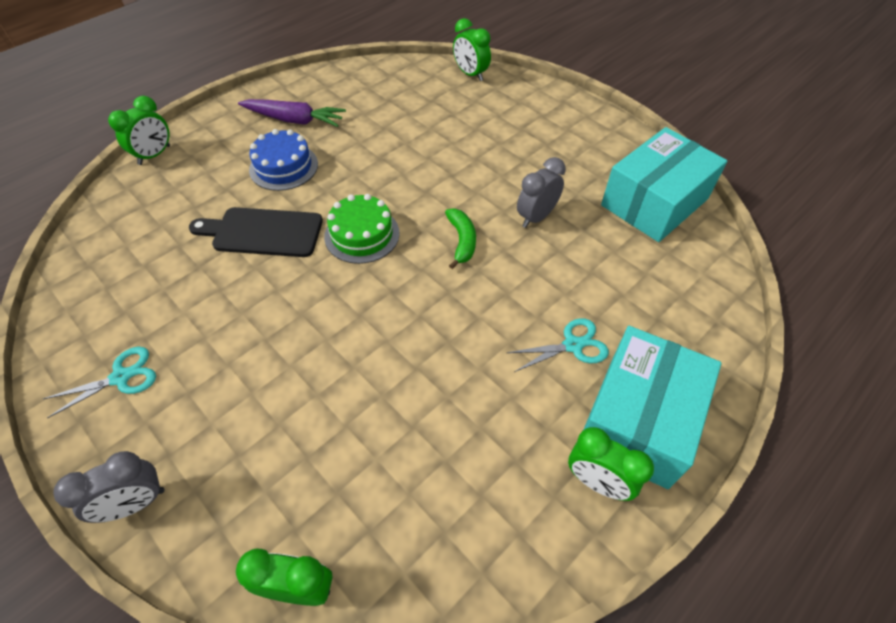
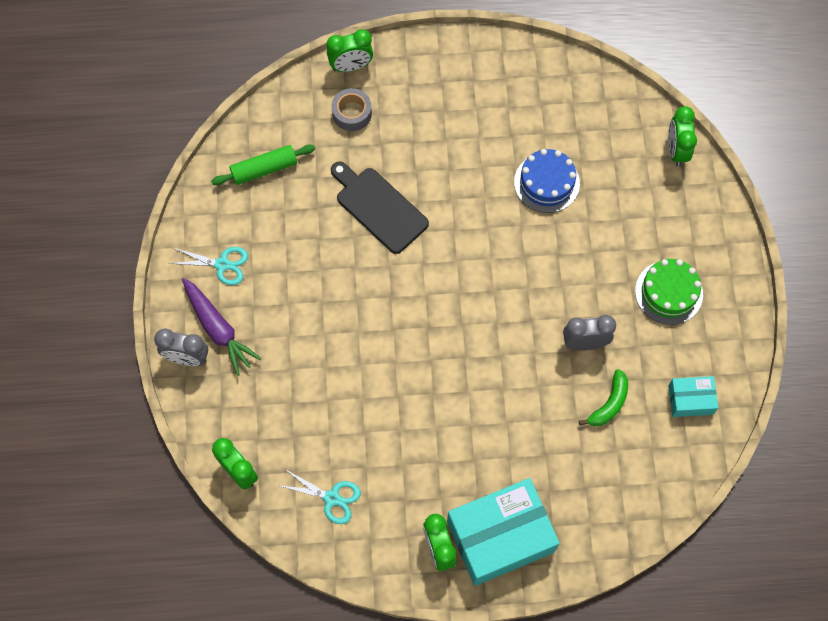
camera: 40 degrees right, 15 degrees up
purple carrot [238,99,346,127] -> purple carrot moved to [182,278,262,376]
blue cake [249,129,318,191] -> blue cake moved to [514,149,580,213]
green cake [324,194,400,264] -> green cake moved to [635,259,703,325]
green banana [445,208,476,269] -> green banana moved to [579,369,628,426]
turquoise scissors [507,318,609,372] -> turquoise scissors moved to [277,469,361,524]
turquoise box [601,127,727,242] -> turquoise box [668,376,718,417], size x0.49
none -> green rolling pin [211,145,315,185]
none -> grey tape [331,88,372,131]

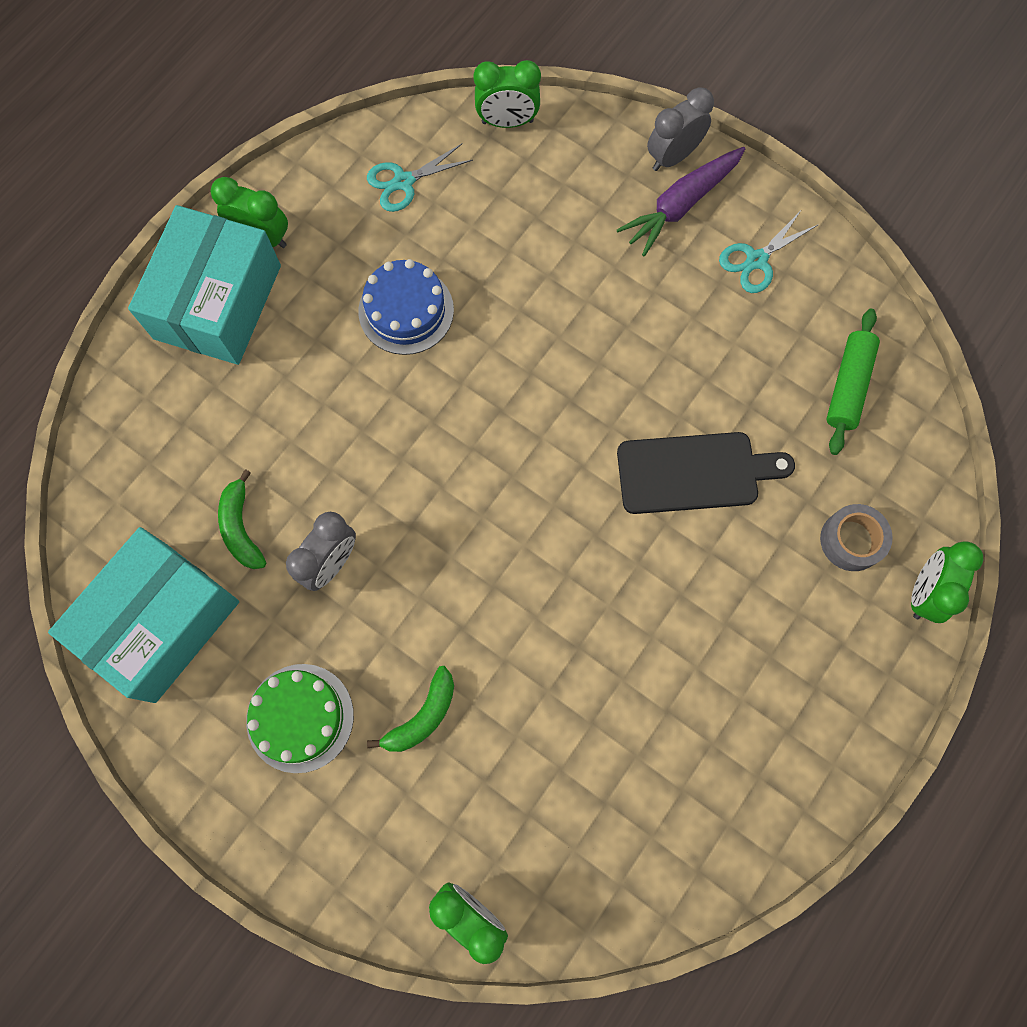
camera: 130 degrees right, 5 degrees up
purple carrot [182,278,262,376] -> purple carrot turned 45 degrees counterclockwise [617,147,745,256]
blue cake [514,149,580,213] -> blue cake moved to [358,259,454,355]
turquoise box [668,376,718,417] -> turquoise box [48,527,239,703], size x2.04
none -> green banana [367,666,454,752]

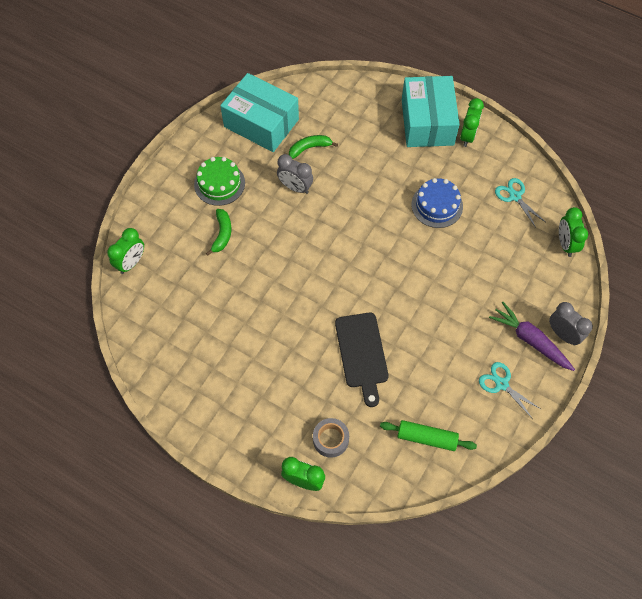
camera: 85 degrees right, 10 degrees down
turquoise box [128,205,281,365] -> turquoise box turned 75 degrees clockwise [402,76,460,147]
green banana [367,666,454,752] -> green banana turned 120 degrees counterclockwise [206,209,232,256]

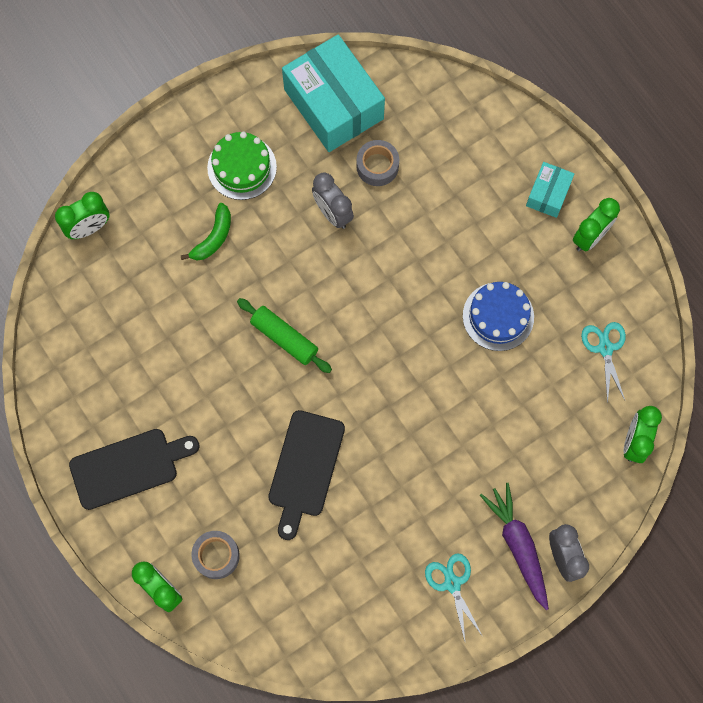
camera: 25 degrees right, 10 degrees up
green banana [289,135,338,159] -> grey tape [356,140,399,186]
green rolling pin [380,420,477,451] -> green rolling pin moved to [237,298,332,373]
turquoise box [402,76,460,147] -> turquoise box [526,162,574,218], size x0.49
none -> black cutting board [69,429,200,510]

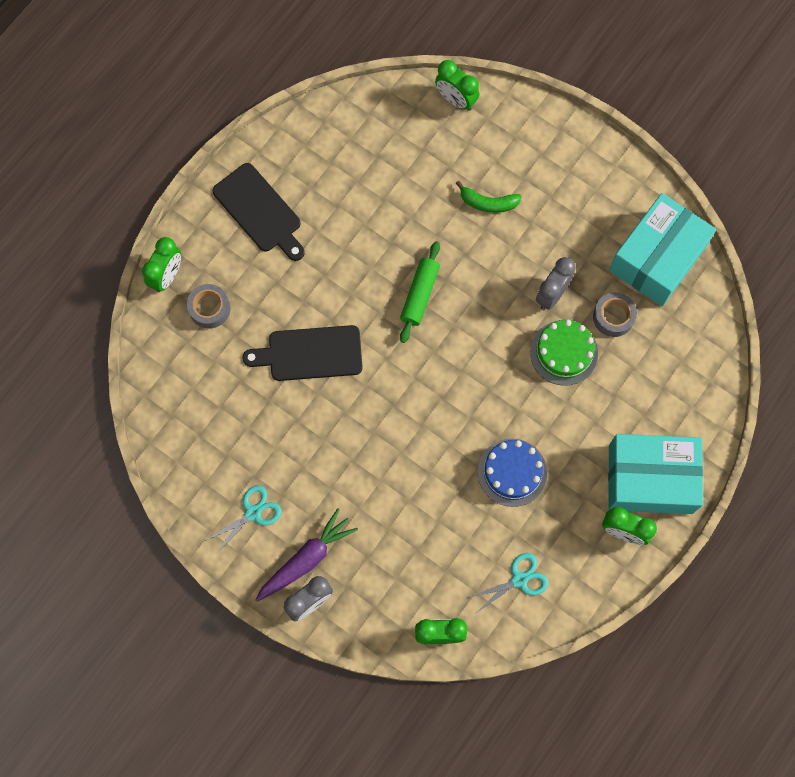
camera: 70 degrees right, 0 degrees up
green cake [207,132,277,200] -> green cake moved to [530,320,598,386]
turquoise box [526,162,574,218] -> turquoise box [608,434,703,514], size x2.04

